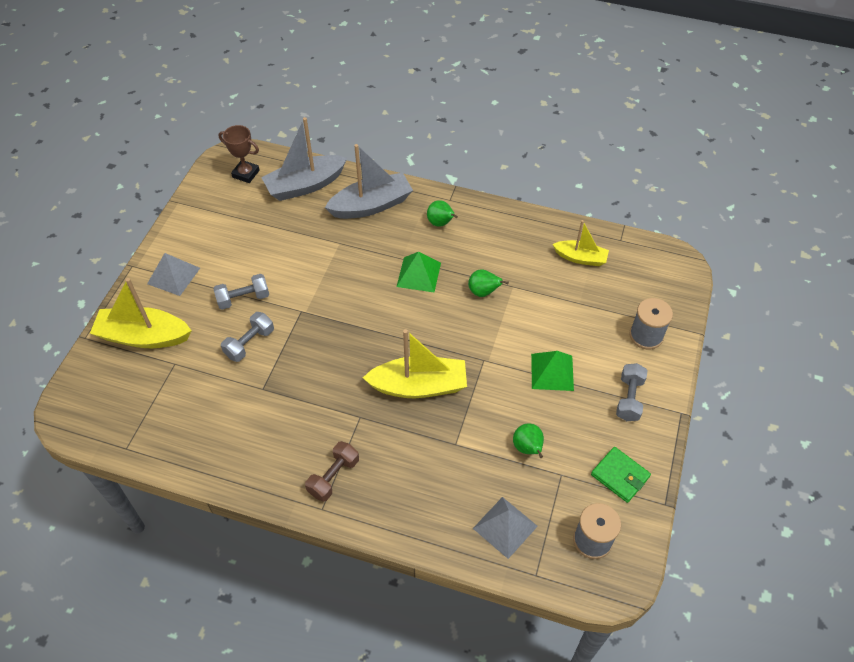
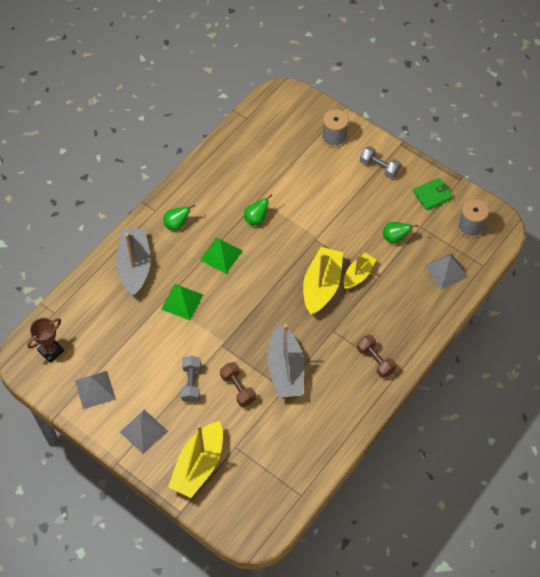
camera: 70 degrees left, 5 degrees up
grey dumbbell [221,312,274,362] -> brown dumbbell [220,362,256,407]
grey boat [261,117,347,201] -> grey boat moved to [267,324,305,398]
green pyramid [531,351,574,391] -> green pyramid moved to [161,284,203,320]
yellow boat [553,220,609,266] -> yellow boat moved to [343,253,376,290]
none -> grey pyramid [75,371,116,409]

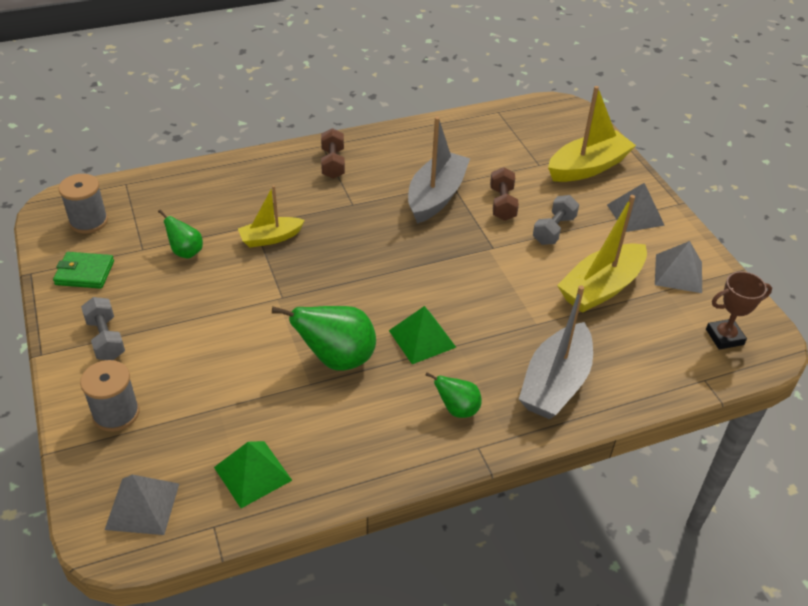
camera: 150 degrees left, 15 degrees down
green pyramid [161,284,203,320] -> green pyramid moved to [214,441,292,508]
green pear [244,194,273,226] -> green pear [272,306,376,371], size x1.79
yellow boat [303,247,343,315] -> yellow boat moved to [557,195,647,313]
grey pyramid [425,253,468,290] -> grey pyramid moved to [105,475,179,535]

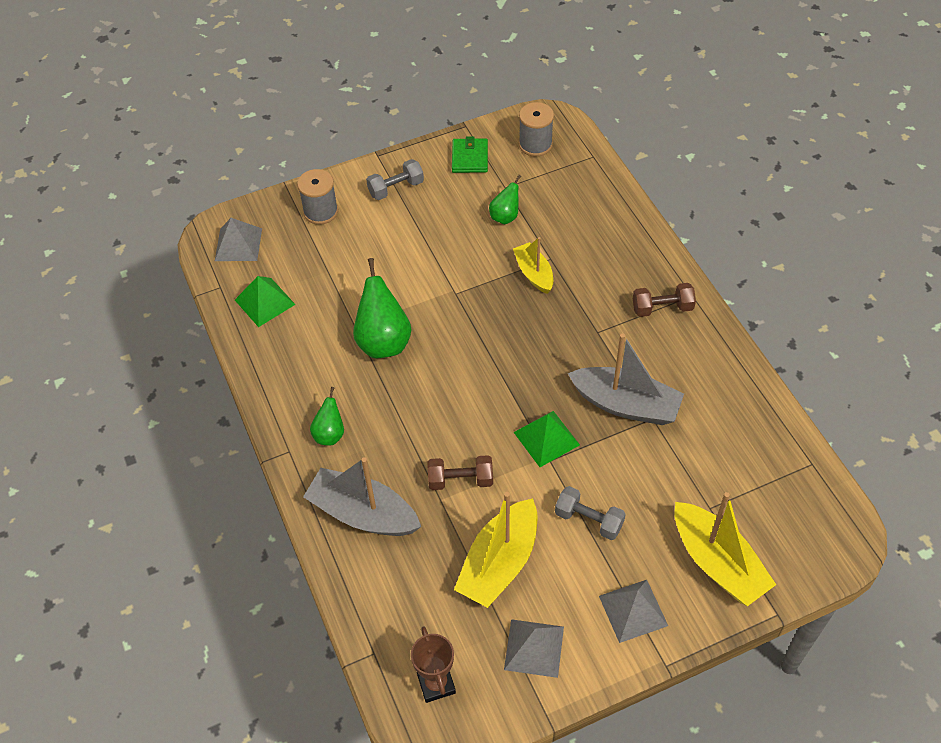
camera: 90 degrees right, 10 degrees up
green pyramid [389,306,456,364] -> green pyramid moved to [514,411,580,467]
brown dumbbell [490,167,519,221] -> brown dumbbell moved to [428,455,493,490]
yellow boat [557,195,647,313] -> yellow boat turned 105 degrees counterclockwise [454,492,537,608]

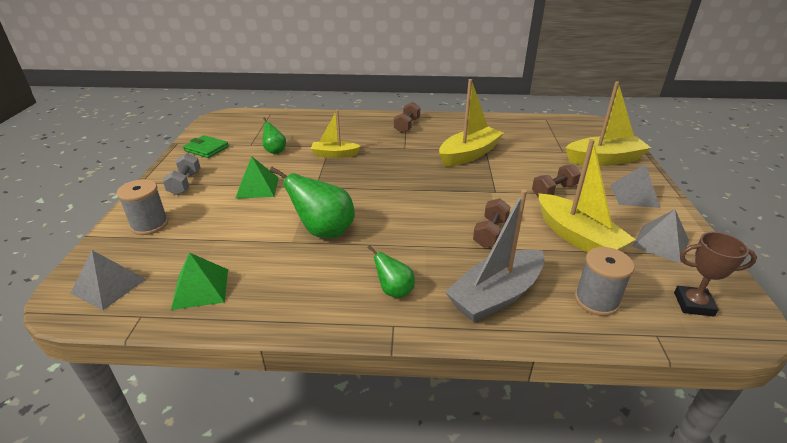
camera: 65 degrees left, 20 degrees down
green pyramid [514,411,580,467] -> green pyramid moved to [235,157,279,199]
grey spool [519,102,554,157] -> grey spool moved to [575,247,635,316]
grey dumbbell [555,486,626,540] -> brown dumbbell [532,164,581,198]
grey boat [567,333,684,425] -> yellow boat [439,79,504,167]

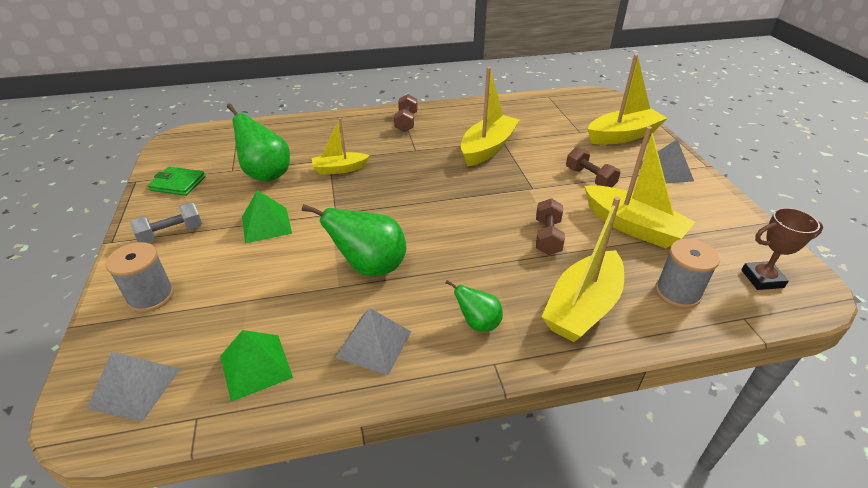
camera: 15 degrees left, 5 degrees up
grey dumbbell [163,153,200,195] -> grey dumbbell turned 75 degrees clockwise [130,202,202,243]
green pear [262,117,286,154] -> green pear [227,104,290,182], size x1.79
grey boat [445,189,544,323] -> yellow boat [542,197,624,342]
brown dumbbell [532,164,581,198] -> brown dumbbell turned 75 degrees counterclockwise [566,147,621,187]
grey pyramid [632,209,689,264] -> grey pyramid moved to [335,308,411,375]

